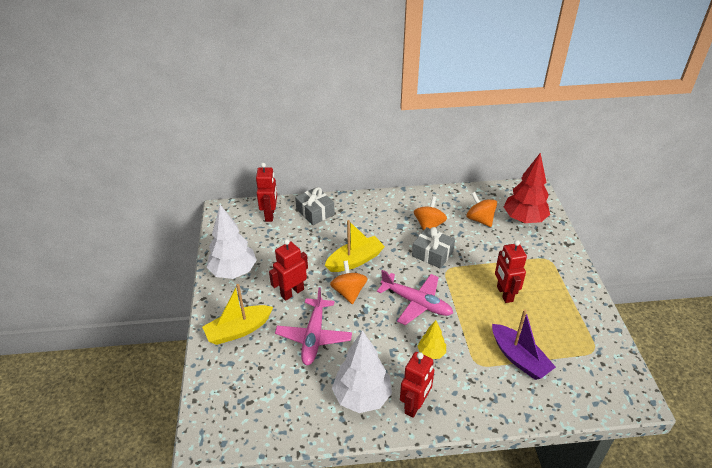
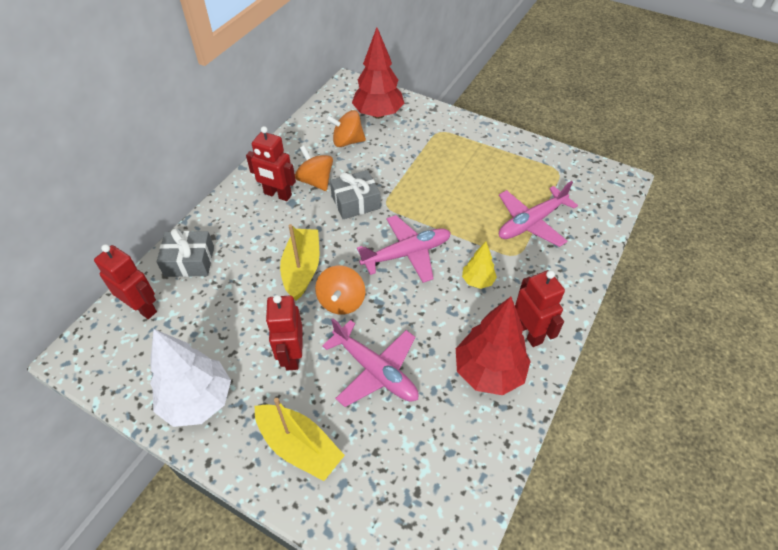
camera: 55 degrees left, 10 degrees up
yellow boat [202,284,273,345] -> yellow boat turned 60 degrees counterclockwise [255,398,345,481]
orange spinning top [330,261,368,304] -> orange spinning top turned 105 degrees counterclockwise [315,266,365,315]
white tree [332,330,392,413] -> red tree [456,297,531,395]
purple boat [492,309,556,380] -> pink plane [499,181,578,247]
red robot [495,240,527,303] -> red robot moved to [246,126,296,201]

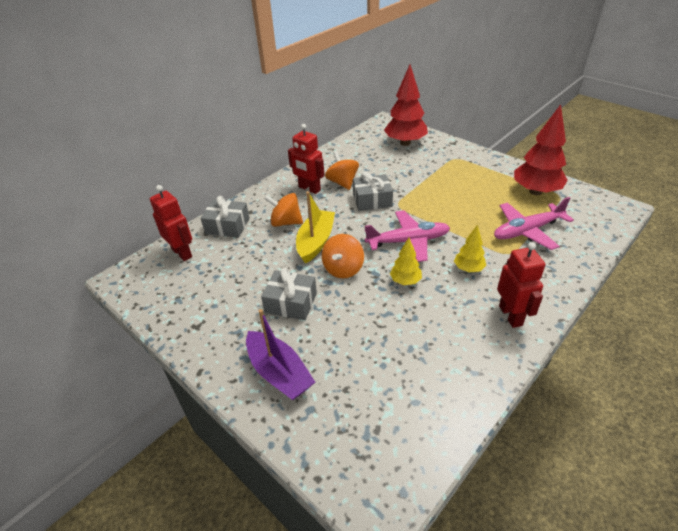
camera: 15 degrees right, 10 degrees down
white tree [150,329,231,427] -> none
yellow boat [255,398,345,481] -> purple boat [246,309,315,400]
red robot [265,295,303,370] -> grey gift [261,268,317,320]
pink plane [322,318,419,407] -> none
orange spinning top [326,110,366,147] -> orange spinning top moved to [264,193,303,227]
red tree [456,297,531,395] -> red tree moved to [514,104,568,195]
none -> yellow tree [390,237,422,285]

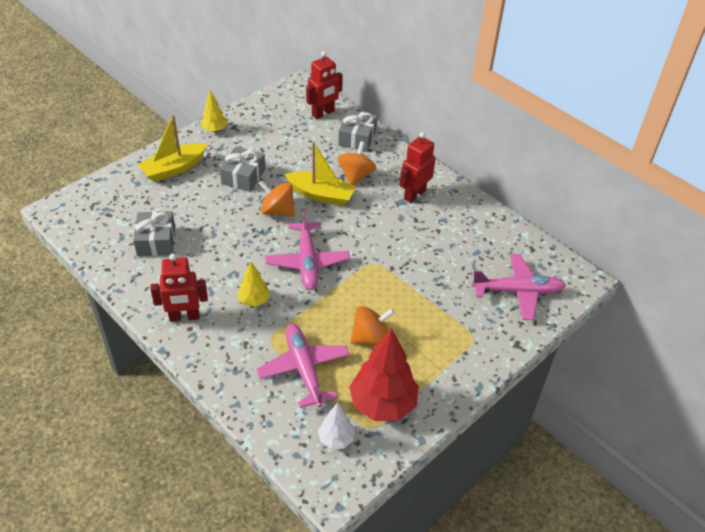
camera: 90 degrees right, 5 degrees up
purple boat [246,309,315,400] -> yellow boat [138,114,207,182]
orange spinning top [325,151,359,190] -> orange spinning top moved to [350,306,395,346]
grey gift [353,172,393,211] -> grey gift moved to [133,211,175,256]
red tree [384,65,428,146] -> pink plane [471,254,566,320]
yellow tree [390,237,422,285] -> yellow tree moved to [201,91,227,132]
none -> white tree [318,403,355,449]

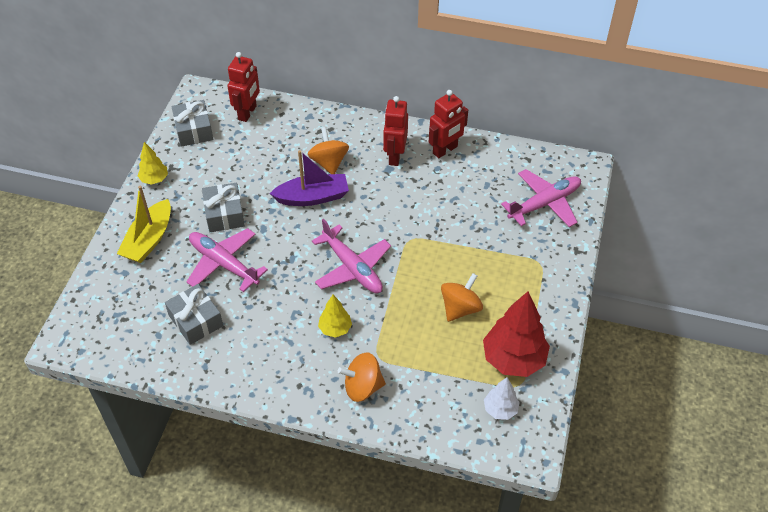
camera: 30 degrees left, 5 degrees up
red robot [150,254,208,322] -> red robot moved to [429,90,468,158]
pink plane [257,324,350,408] -> pink plane moved to [187,228,268,292]
orange spinning top [258,180,295,216] -> orange spinning top moved to [338,352,386,402]
yellow boat [285,142,356,206] -> purple boat [270,150,349,206]
grey gift [338,110,378,151] -> grey gift moved to [172,100,213,147]

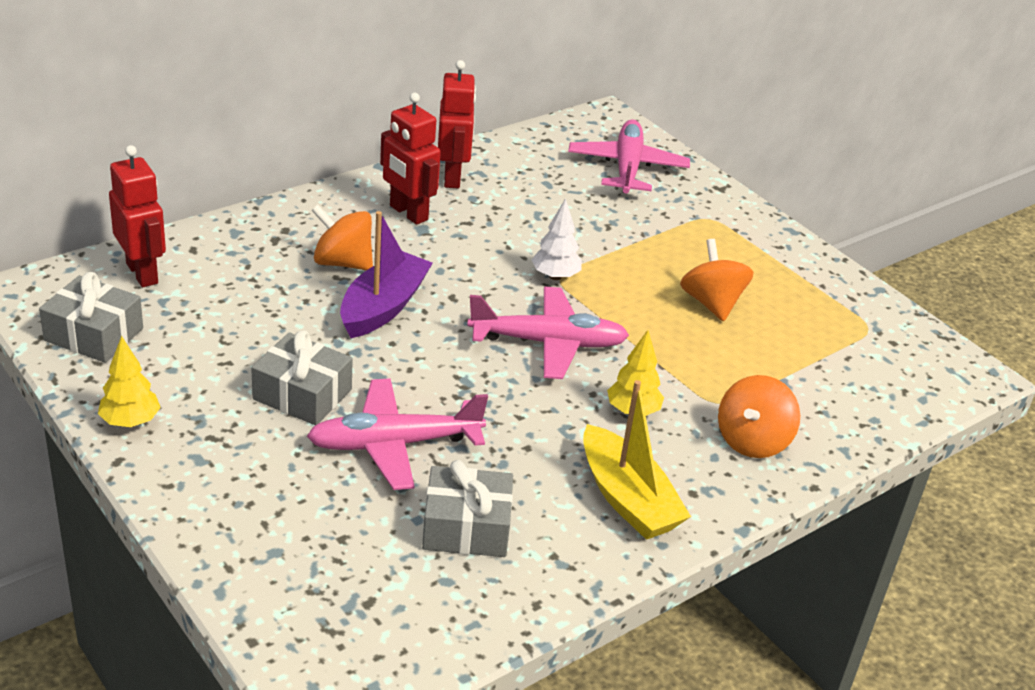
camera: 55 degrees left, 15 degrees down
yellow boat [117,186,171,263] -> yellow boat moved to [583,380,691,540]
red tree [483,291,550,377] -> none
white tree [484,377,520,420] -> white tree moved to [532,198,582,280]

